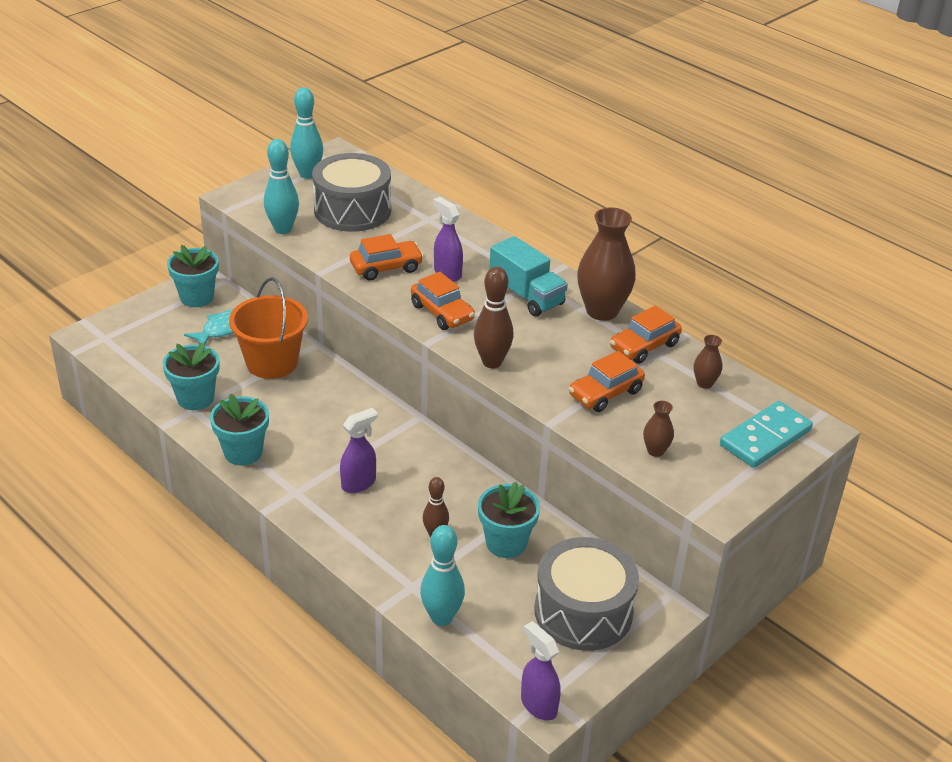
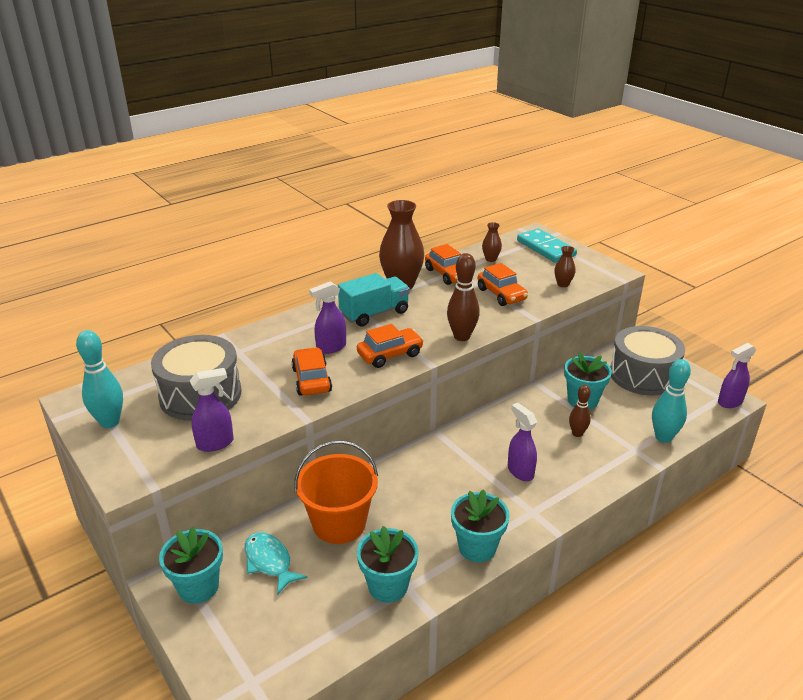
camera: 80 degrees left, 5 degrees down
turquoise bowling pin [264,139,299,234] -> purple spray bottle [190,368,234,452]

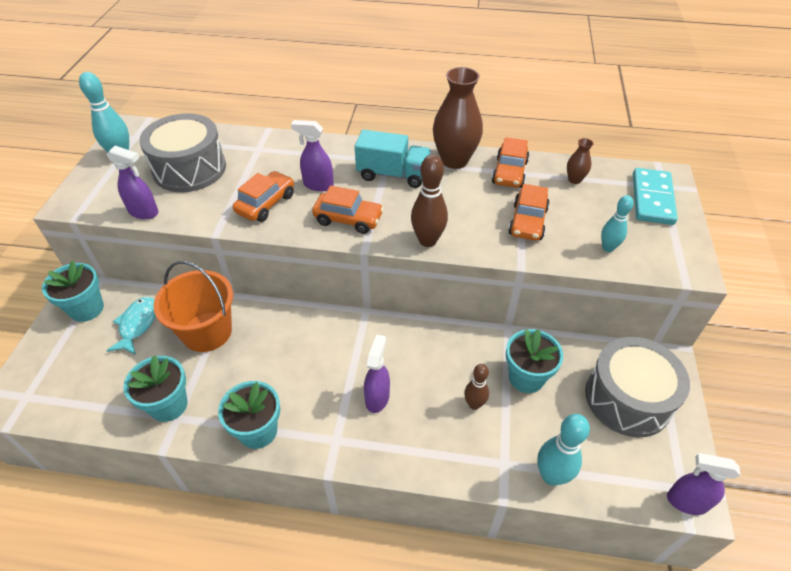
camera: 45 degrees right, 15 degrees up
brown vase [554,246,576,287] -> turquoise bowling pin [601,195,633,252]

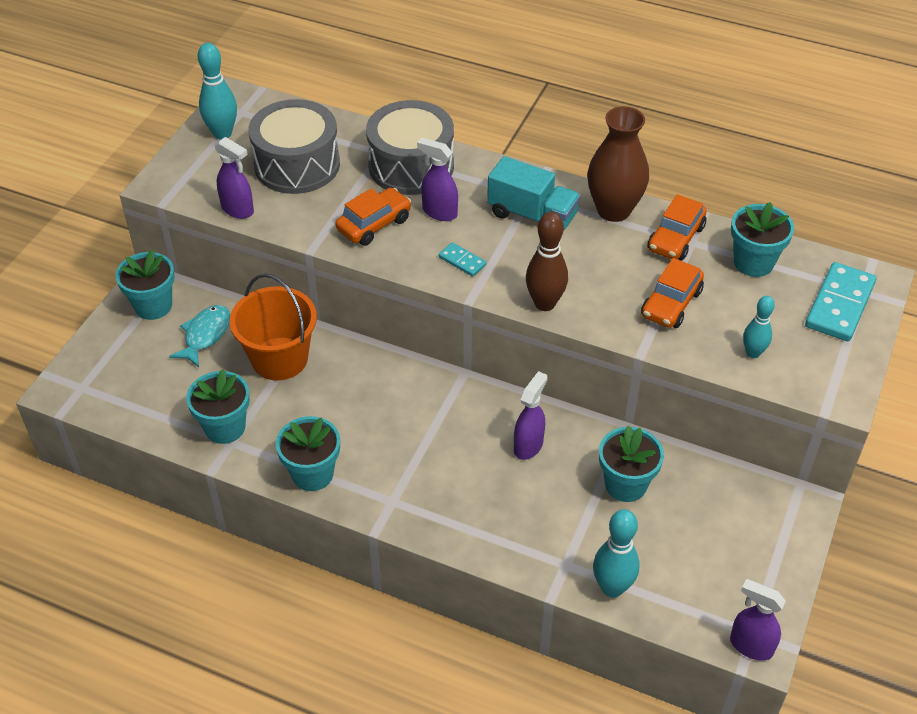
camera: 15 degrees right, 0 degrees up
orange car [312,186,384,234] -> turquoise domino [438,242,486,277]
purple spray bottle [364,334,390,413] -> purple spray bottle moved to [514,371,548,460]
brown bowling pin [464,364,489,410] -> none
brown vase [567,138,593,184] -> turquoise flower pot [731,202,794,277]
grey drum [585,337,690,437] -> grey drum moved to [366,100,454,195]

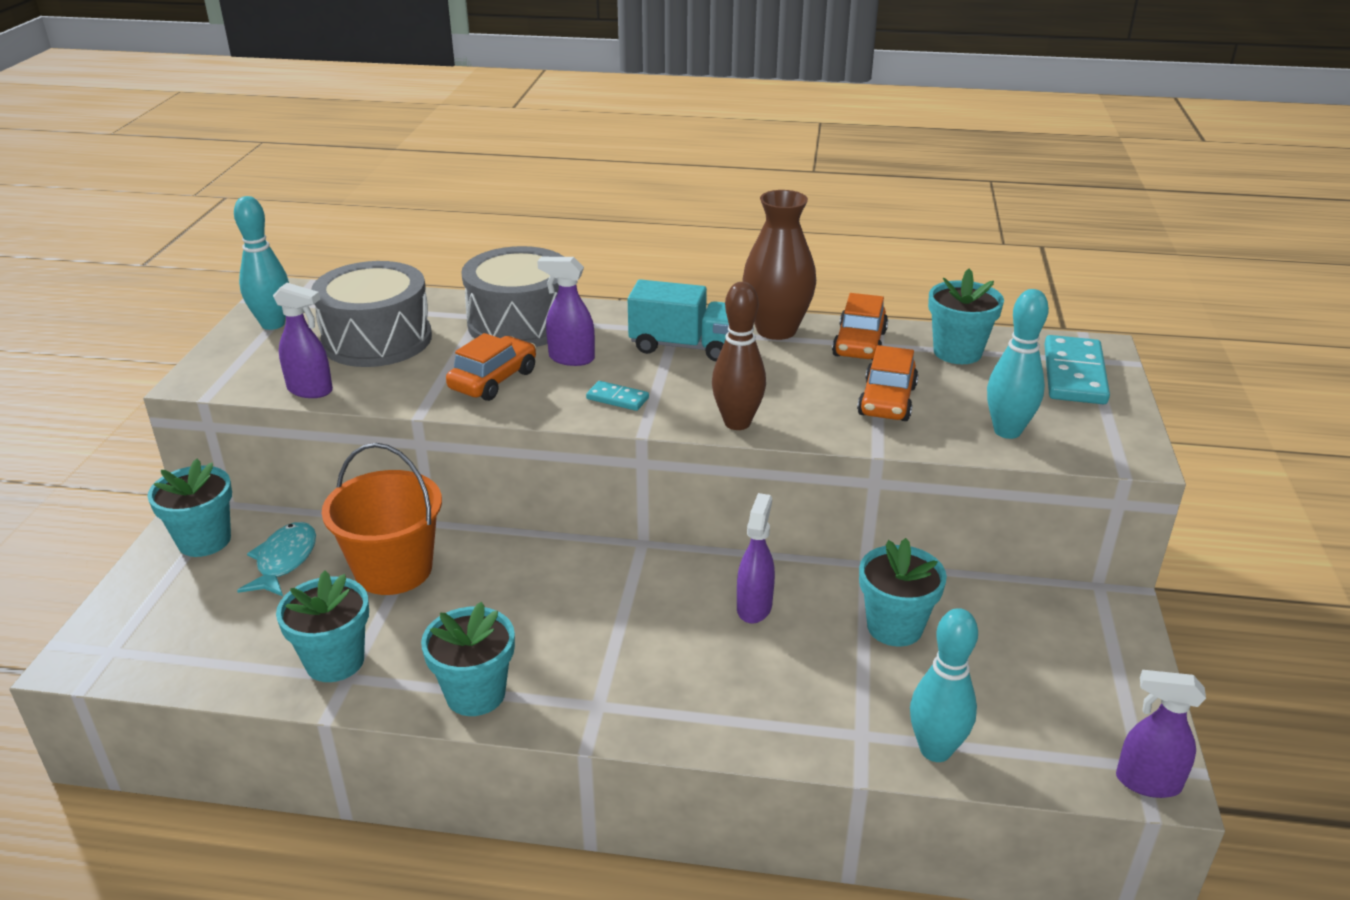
camera: 15 degrees left, 15 degrees down
turquoise bowling pin [743,296,775,358] -> turquoise bowling pin [987,289,1049,439], size x1.56

